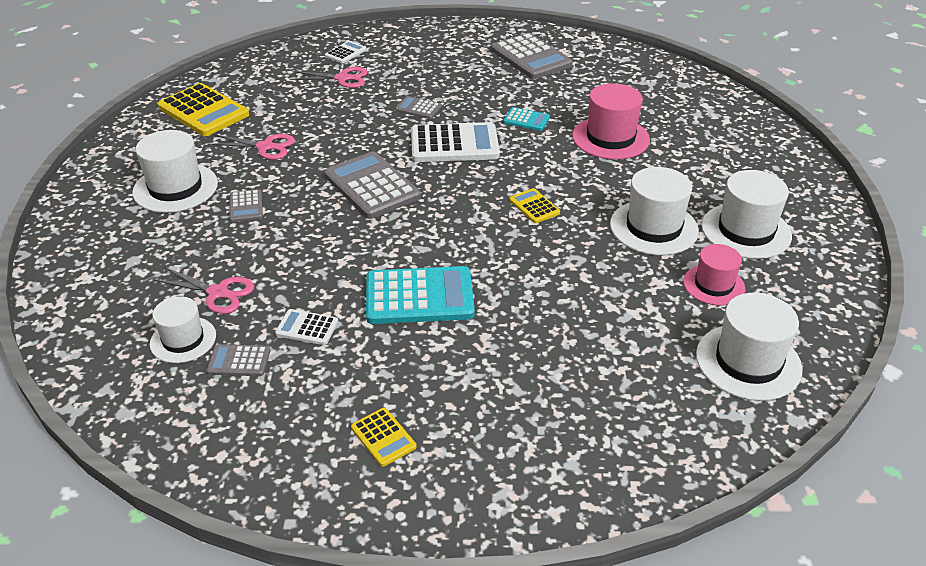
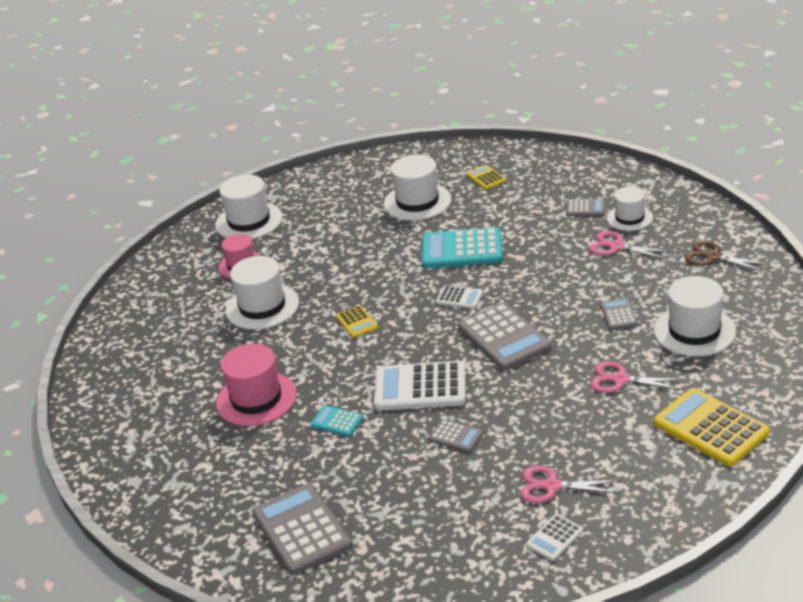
camera: 170 degrees left, 5 degrees down
white calculator [275,309,338,345] -> white calculator moved to [436,285,483,309]
white hat [701,170,792,259] -> white hat moved to [384,155,451,221]
none -> brown scissors [685,240,771,272]

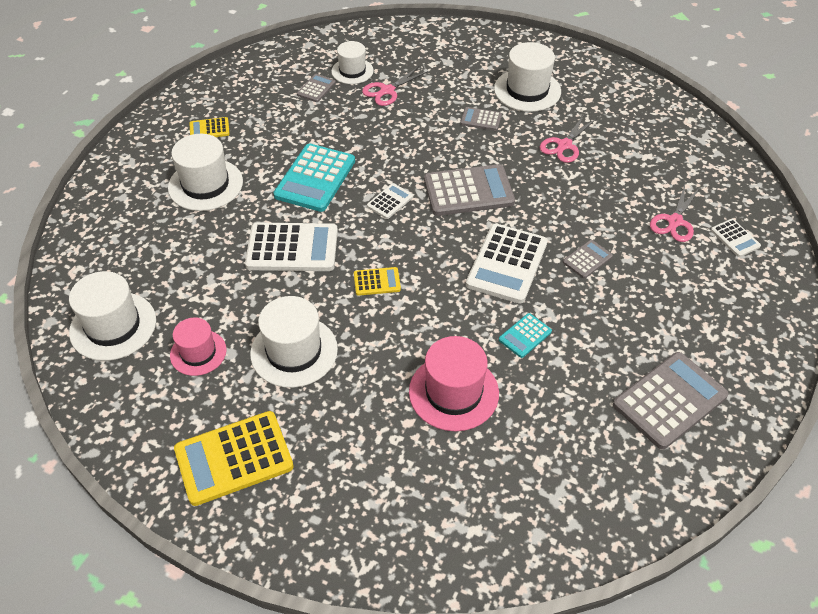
camera: 75 degrees left, 15 degrees up
grey calculator [252,484,352,575] -> grey calculator turned 150 degrees clockwise [613,352,729,450]
yellow calculator [654,388,770,466] -> yellow calculator moved to [174,411,294,506]
brown scissors [685,240,771,272] -> none
none -> white calculator [245,223,338,271]

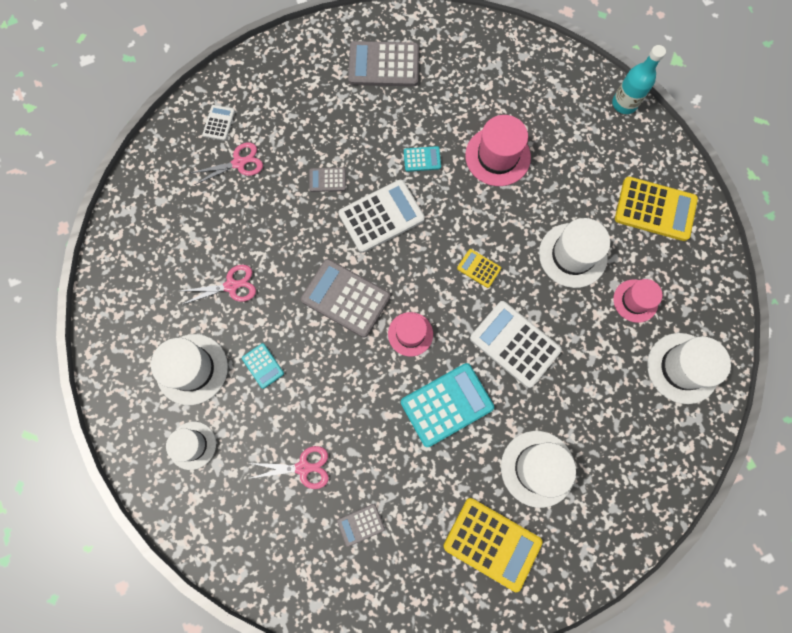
camera: 140 degrees left, 25 degrees up
yellow calculator [190,117,230,137] -> yellow calculator [443,498,543,592], size x2.01
white hat [331,41,374,84] -> white hat moved to [166,422,216,470]
white calculator [367,183,413,219] -> pink hat [388,312,433,357]
grey calculator [460,107,502,131] -> turquoise calculator [242,343,284,389]
none -> turquoise bottle [612,45,666,114]

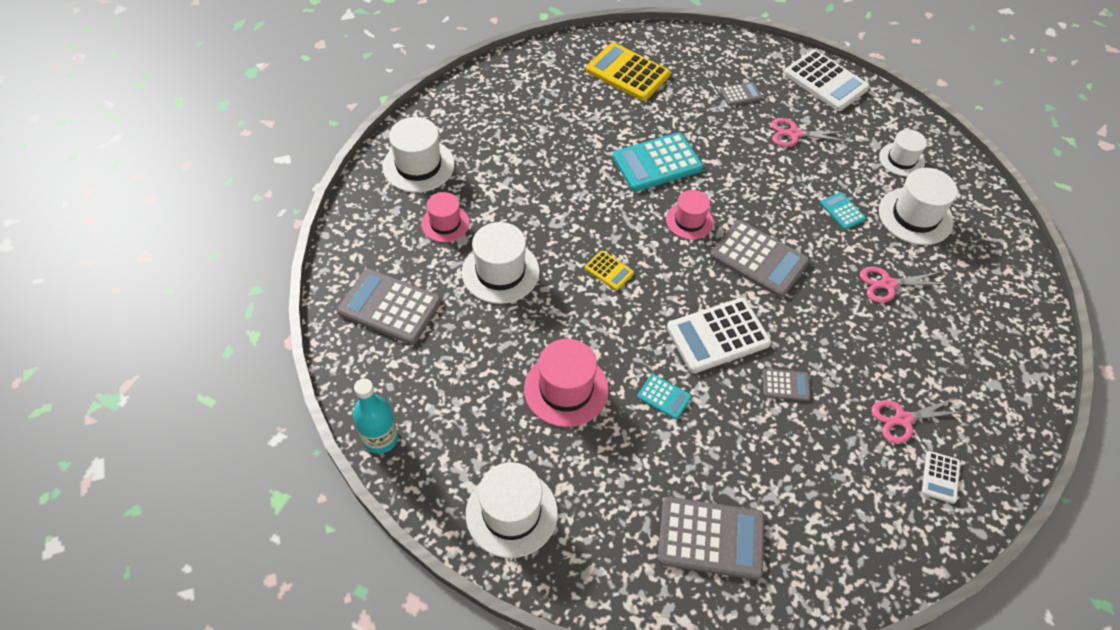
camera: 175 degrees left, 20 degrees down
turquoise calculator [404,146,441,172] -> turquoise calculator turned 150 degrees counterclockwise [637,374,692,420]
white calculator [470,301,562,388] -> white calculator moved to [784,50,870,111]
white hat [501,431,576,508] -> white hat moved to [466,462,558,558]
yellow calculator [615,177,698,241] -> grey calculator [337,269,441,345]

